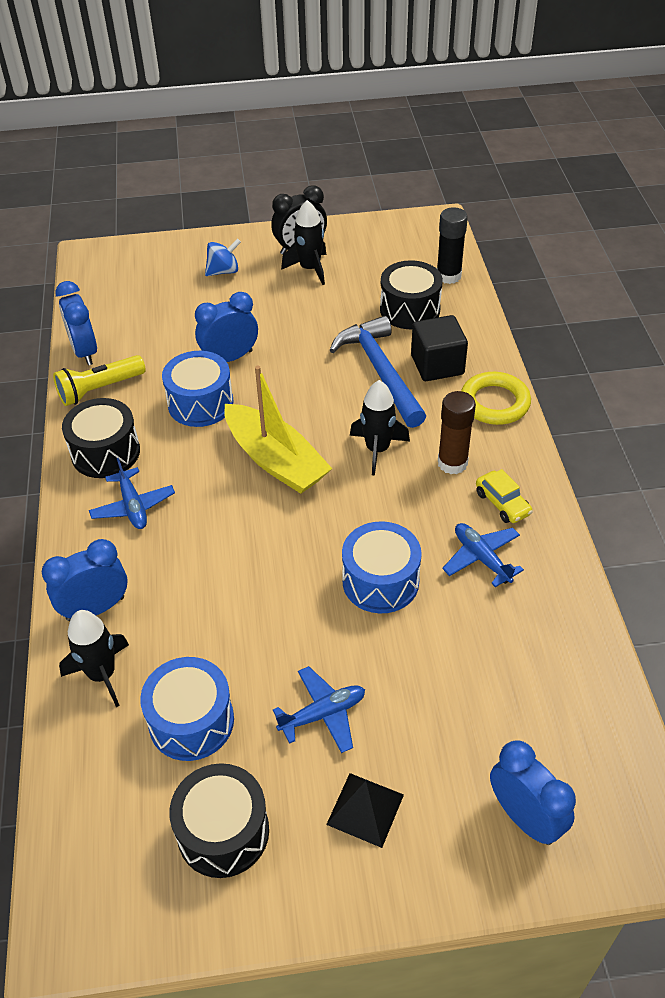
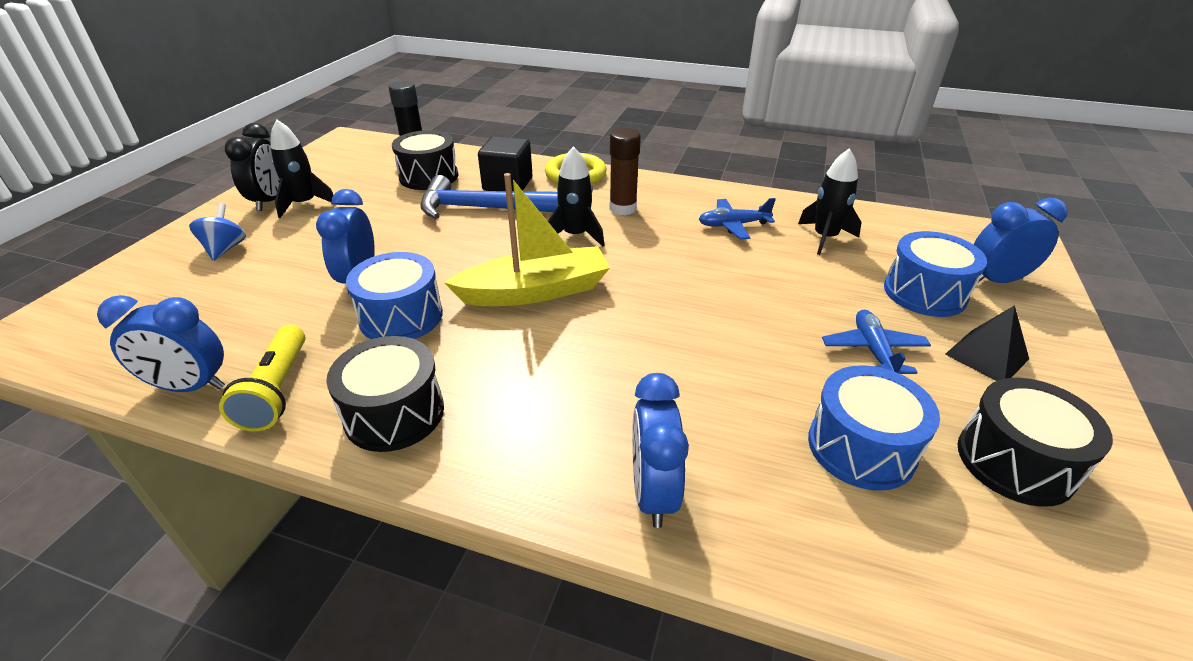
camera: 65 degrees left, 10 degrees down
black rocket [59,610,129,707] -> black rocket moved to [798,148,862,255]
blue plane [89,458,175,529] -> none
blue drum [342,521,422,613] -> blue drum moved to [884,231,987,317]
yellow car [476,469,533,523] -> none

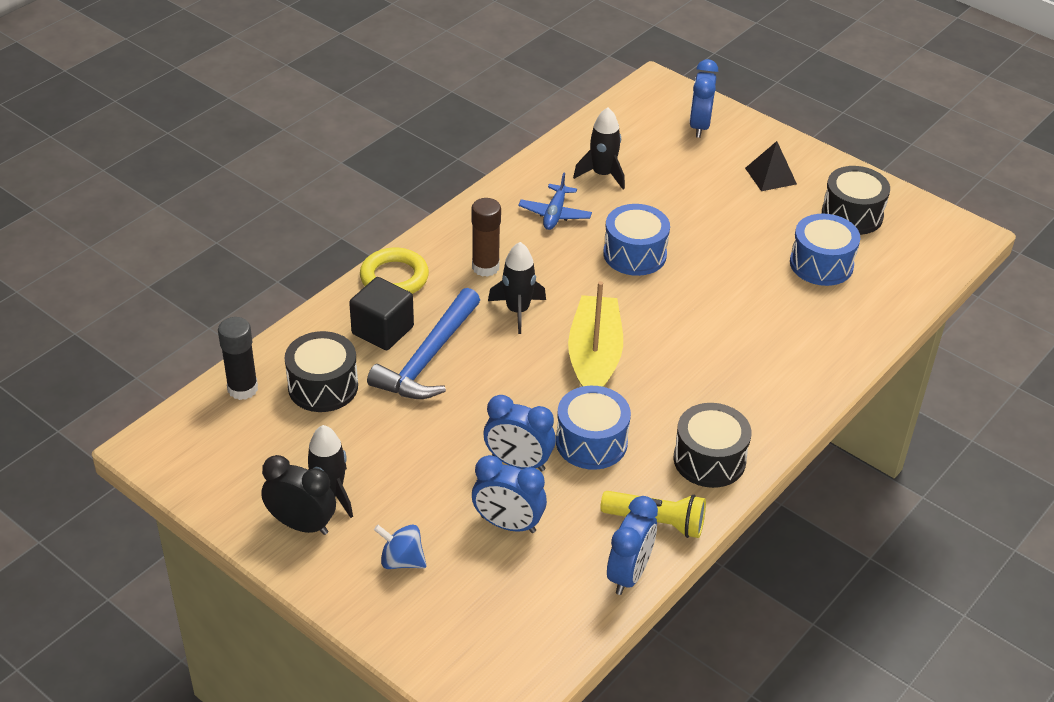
camera: 70 degrees left, 5 degrees up
blue clock [632,373,689,528] -> blue clock moved to [472,455,547,533]
blue plane [822,310,931,374] -> none
blue drum [884,231,987,317] -> blue drum moved to [603,204,670,276]

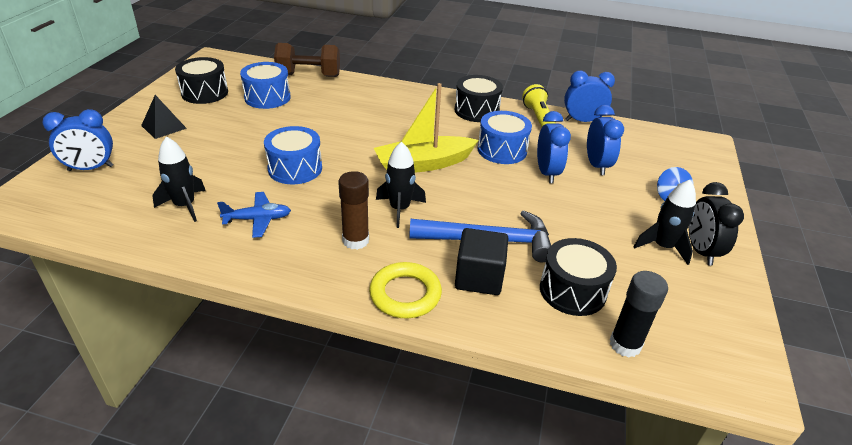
camera: 115 degrees left, 5 degrees down
none -> brown dumbbell [274,43,340,77]

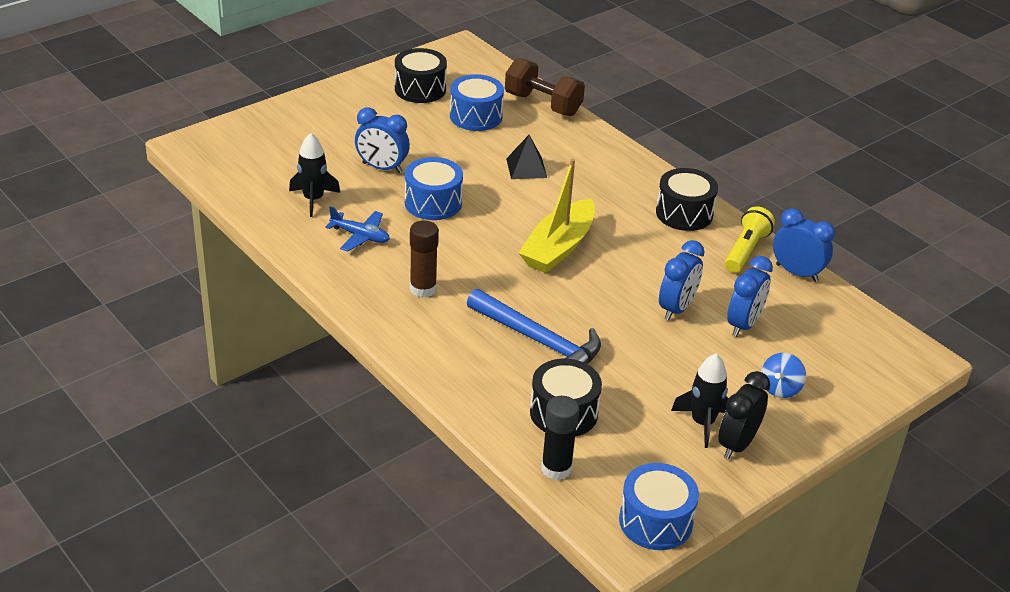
camera: 35 degrees right, 0 degrees up
blue clock [42,109,113,171] -> blue clock moved to [355,107,410,173]
black pyramid [141,95,187,139] -> black pyramid moved to [506,135,547,179]
yellow ring [369,262,442,318] -> none
yellow boat [374,83,479,173] -> yellow boat turned 75 degrees counterclockwise [519,159,595,273]
black rocket [376,142,426,228] -> none
black cube [455,228,508,295] -> none
blue drum [478,111,532,164] -> blue drum moved to [619,463,699,550]

